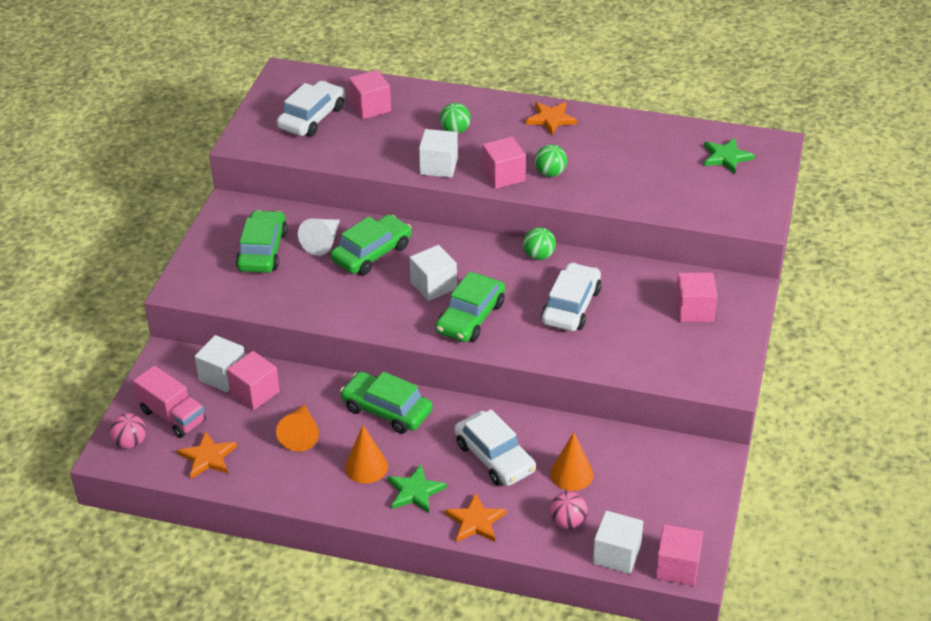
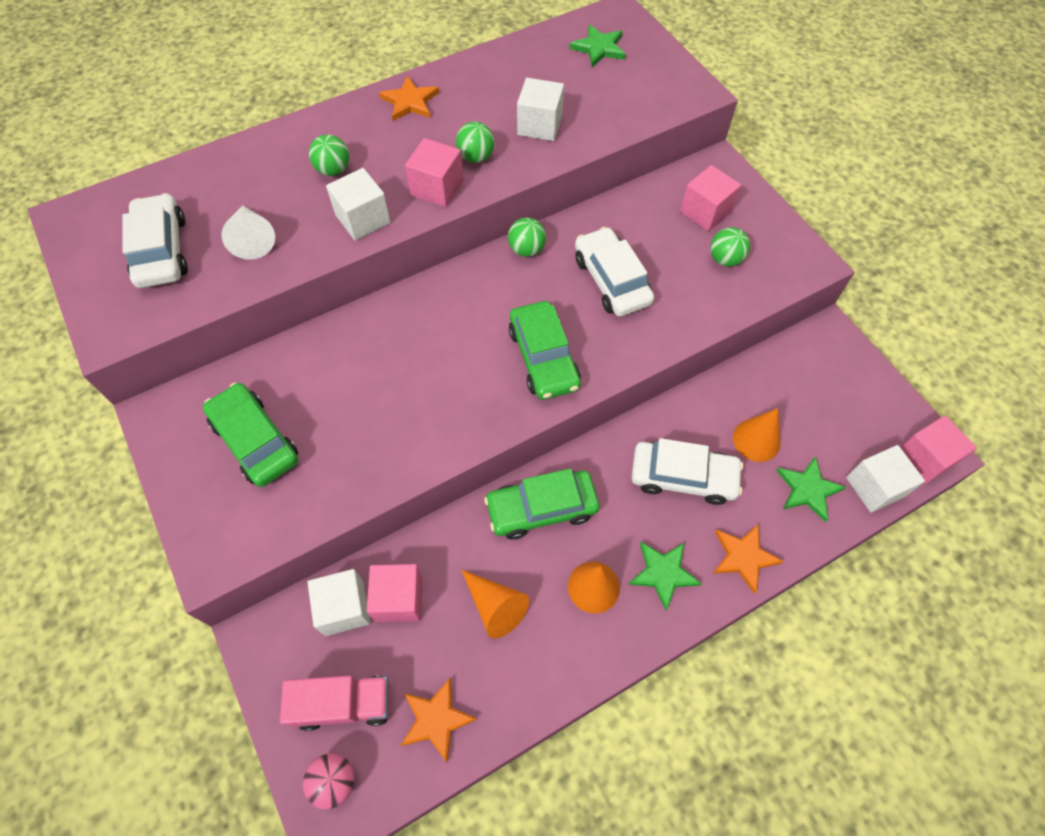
camera: 45 degrees left, 20 degrees up
white cone [298,218,340,256] -> white cone moved to [221,205,275,260]
green car [330,214,412,275] -> none
pink cube [349,70,391,119] -> none
white cube [410,245,457,301] -> white cube moved to [517,78,564,141]
pink ball [550,491,587,529] -> green star [776,456,846,522]
none -> green ball [710,227,750,267]

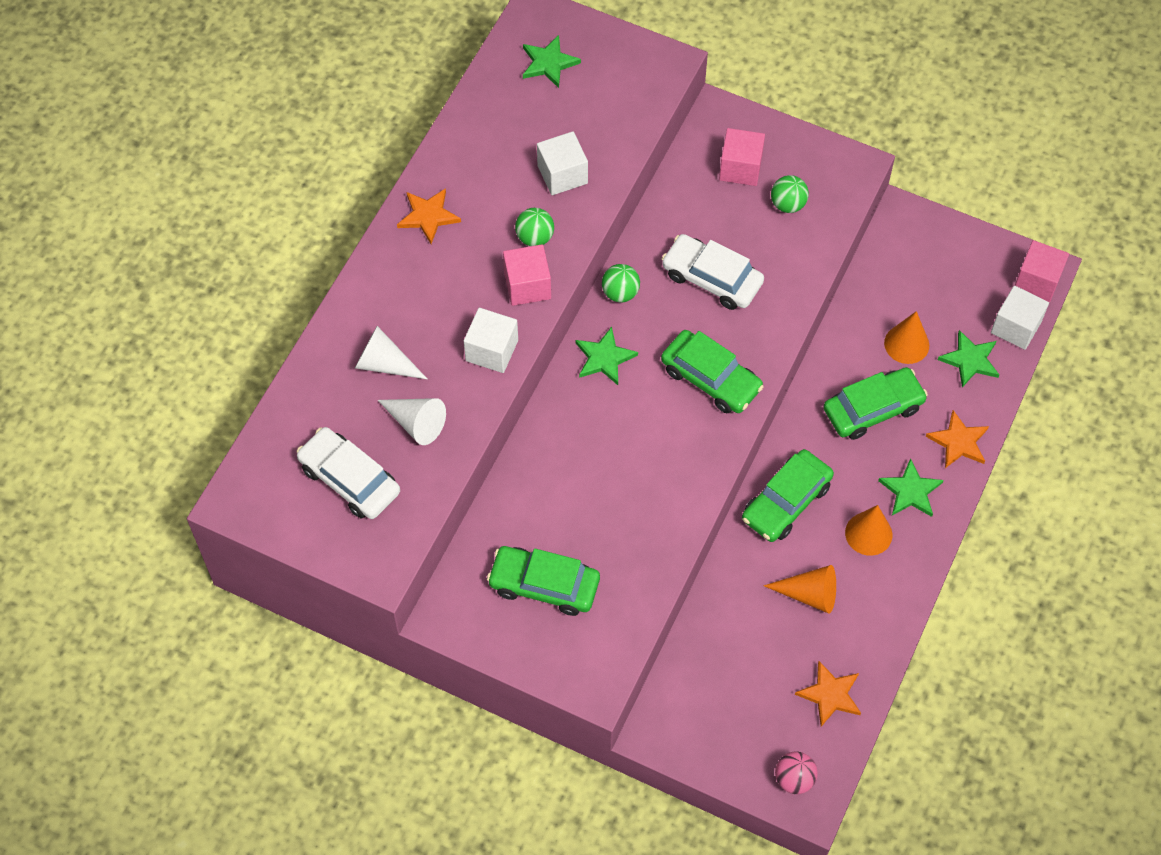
camera: 35 degrees left, 0 degrees up
pink truck [280,675,390,731] -> none
white cube [307,569,371,636] -> none
green ball [309,134,349,176] -> none
pink cube [367,564,422,622] -> none
white car [631,438,743,505] -> green car [824,367,928,440]
none -> white cone [355,326,427,379]
none -> green star [575,327,638,385]

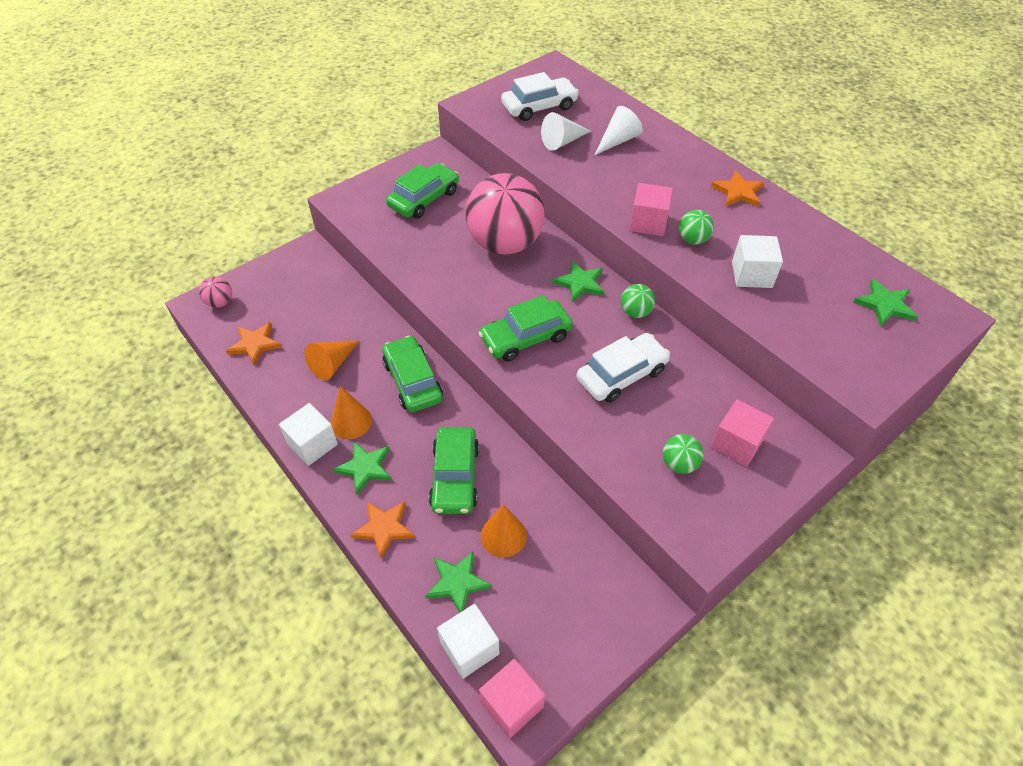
camera: 115 degrees right, 10 degrees down
white cube [464,308,518,373] -> white cube moved to [279,403,338,466]
none -> pink ball [465,173,545,254]

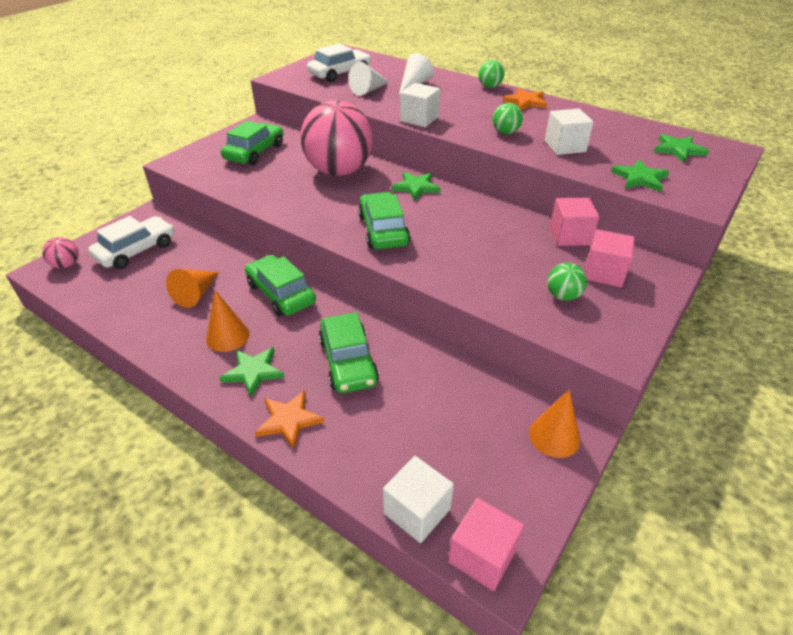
camera: 15 degrees left, 10 degrees down
orange star [226,322,282,366] -> none
white cube [279,403,338,466] -> white cube moved to [400,83,440,127]
green star [425,551,492,612] -> green star moved to [611,159,669,192]
green car [479,295,573,362] -> green car turned 120 degrees clockwise [358,192,410,249]
orange cone [481,504,527,557] -> orange cone moved to [529,389,580,458]
white car [577,333,670,403] -> white car moved to [88,216,174,269]
green ball [621,284,655,318] -> green ball moved to [478,60,504,88]
pink cube [630,183,673,236] -> pink cube moved to [550,198,600,246]

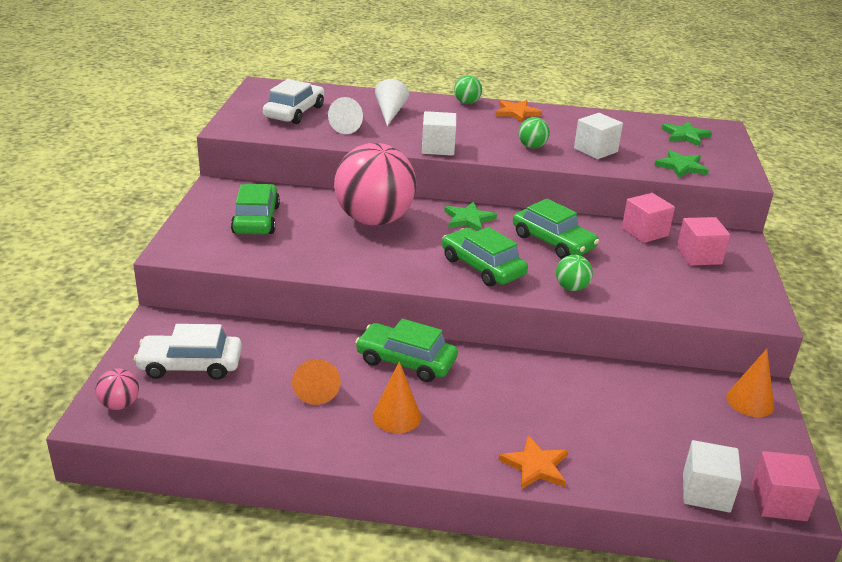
camera: 30 degrees left, 10 degrees down
white car [88,216,174,269] -> white car turned 105 degrees counterclockwise [134,324,242,380]
green star [219,347,285,397] -> none
green car [318,312,379,393] -> green car moved to [513,199,599,259]
green ball [547,263,587,301] -> green ball moved to [556,255,593,291]

